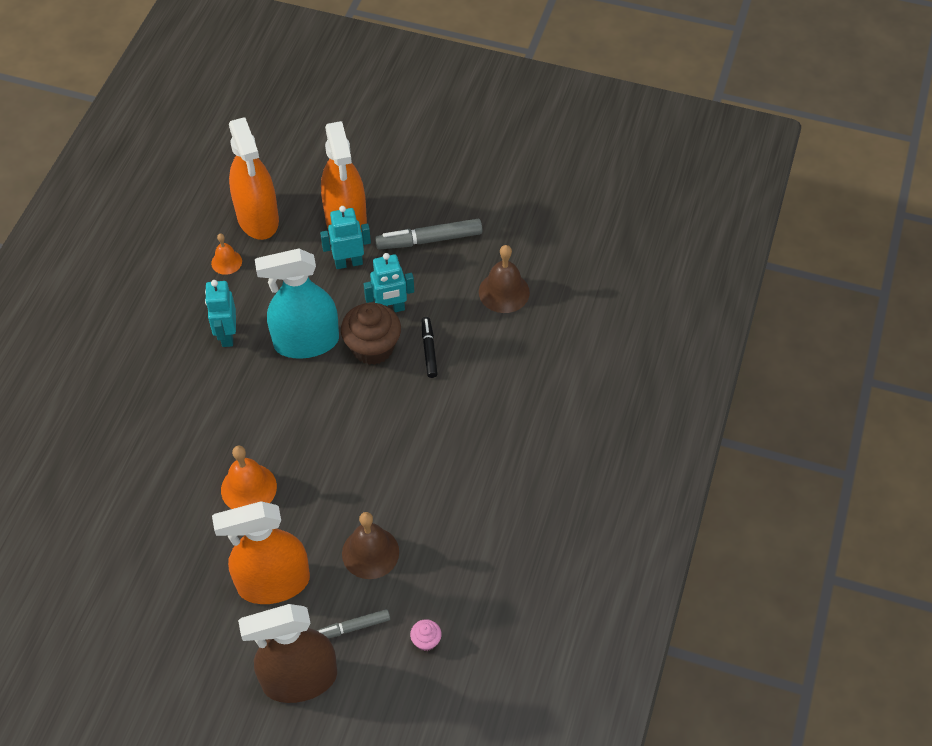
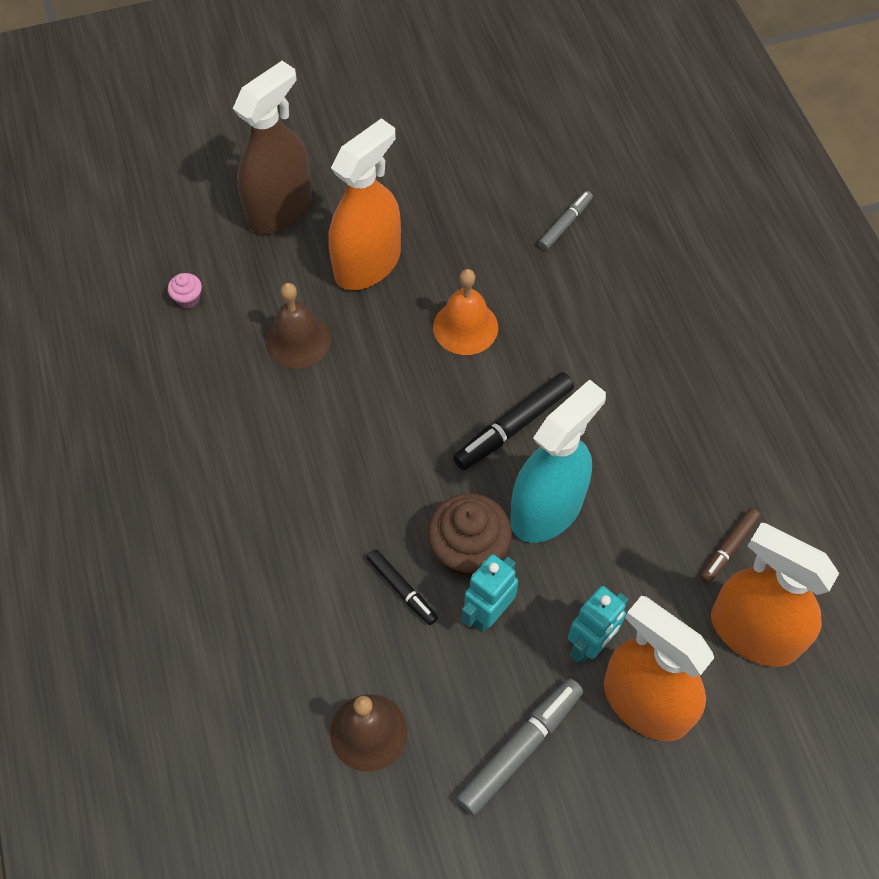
camera: 145 degrees right, 5 degrees up
turquoise robot [205,280,236,347] -> none
orange bell [211,234,242,275] -> brown marker [700,508,760,584]
grey marker [317,609,390,638] -> grey marker moved to [538,191,593,250]
none -> black marker [453,372,574,470]

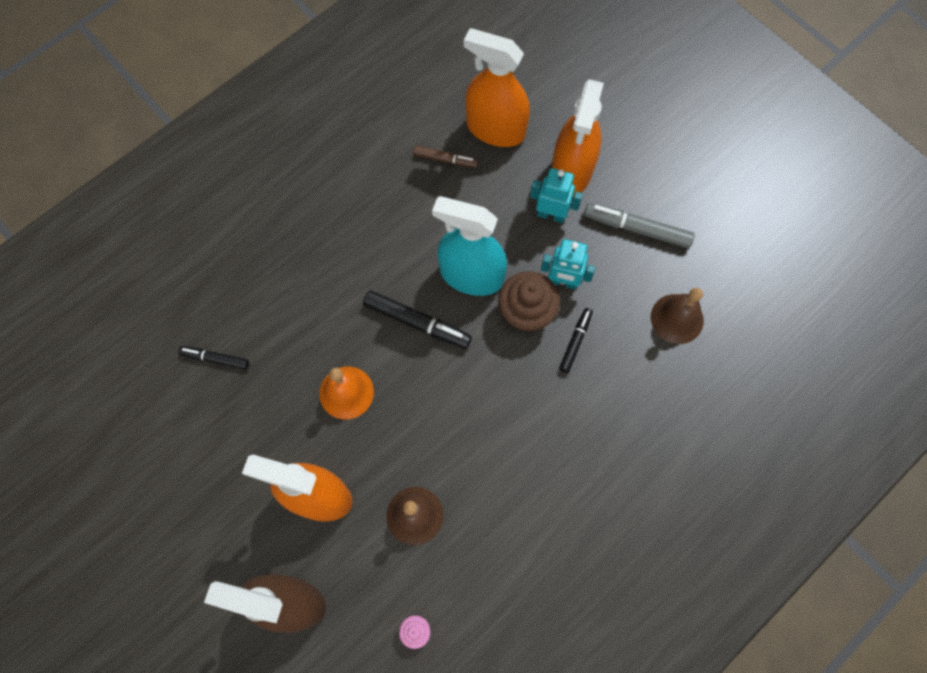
camera: 115 degrees left, 10 degrees up
grey marker [538,191,593,250] -> black marker [178,346,249,370]
orange spray bottle [711,523,839,667] -> orange spray bottle turned 105 degrees clockwise [464,28,530,147]

